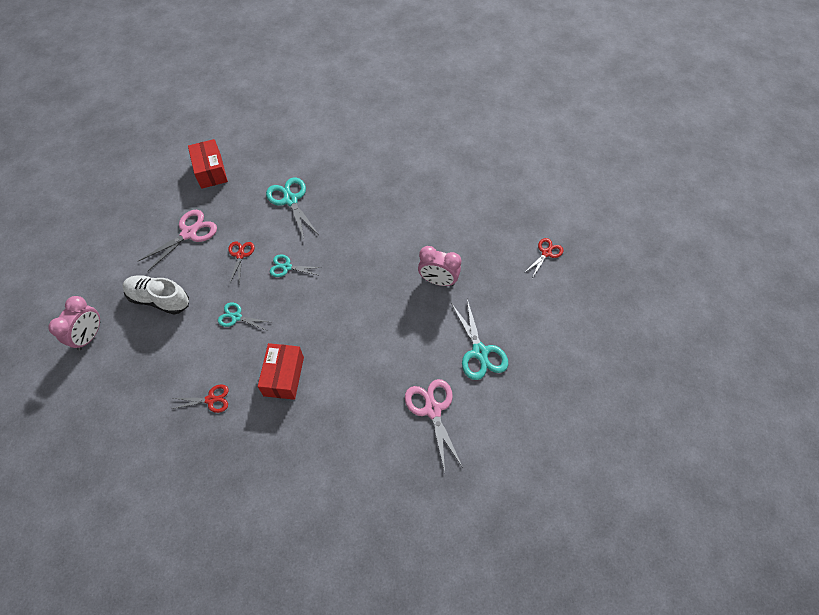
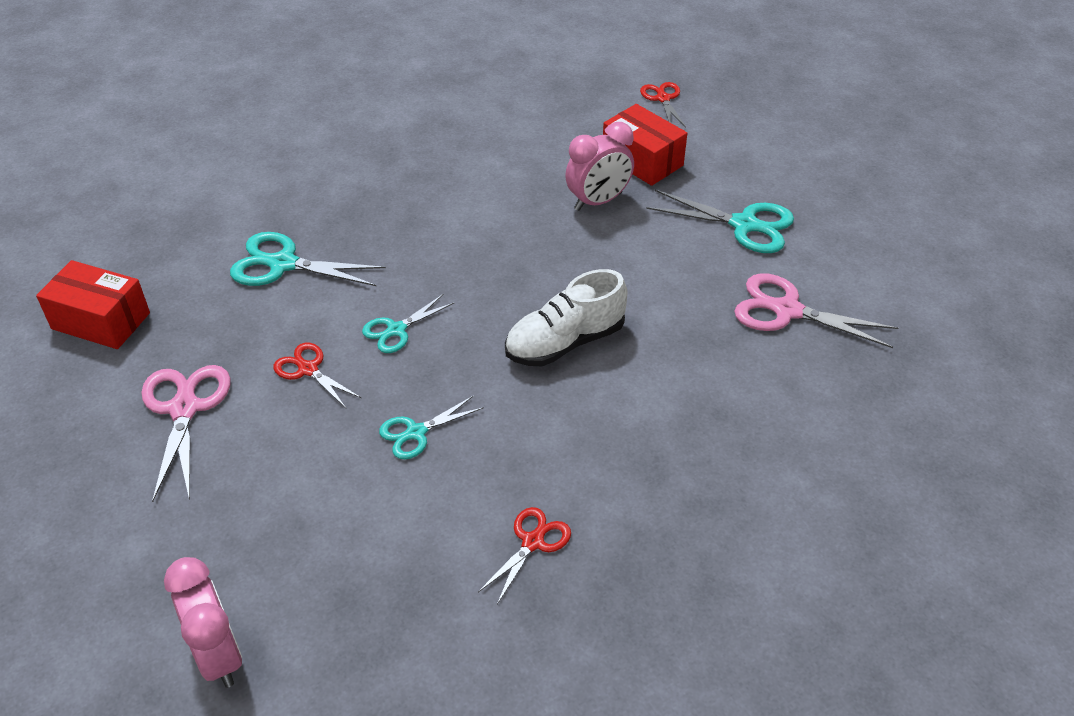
camera: 50 degrees left, 15 degrees down
white shoe [122,275,189,315] -> white shoe moved to [505,269,627,366]
red box [258,343,304,400] -> red box moved to [603,104,687,186]

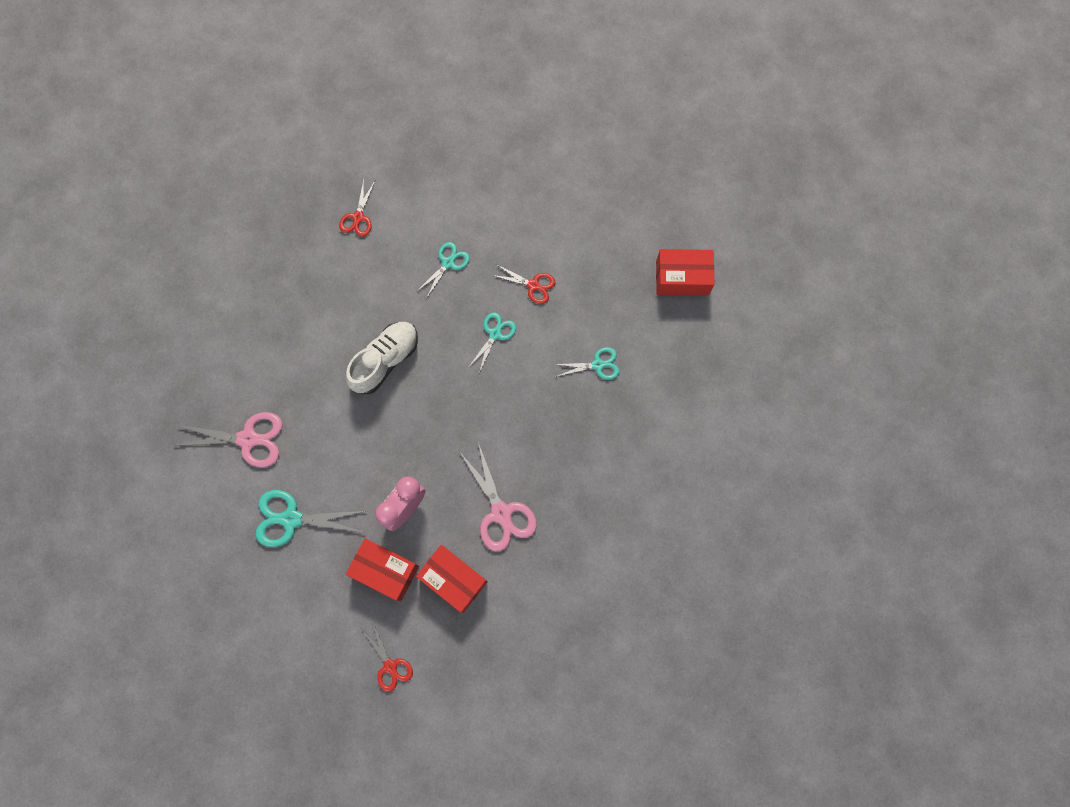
camera: 160 degrees right, 30 degrees up
pink scissors [141,365,231,502] -> pink scissors moved to [459,442,537,552]
pink clock [164,557,242,688] -> none
turquoise scissors [230,232,386,286] -> turquoise scissors [553,347,620,380], size x0.61
none -> red box [416,545,488,613]

